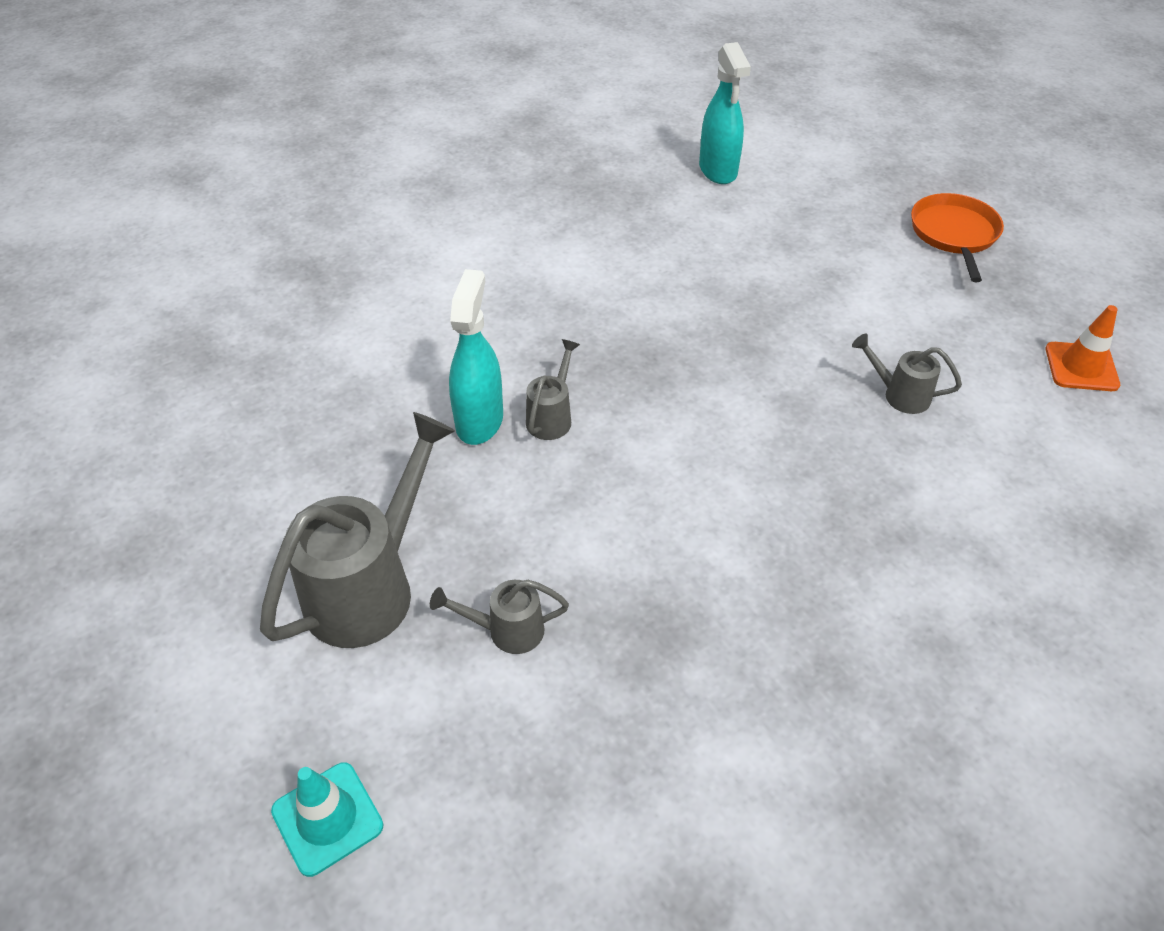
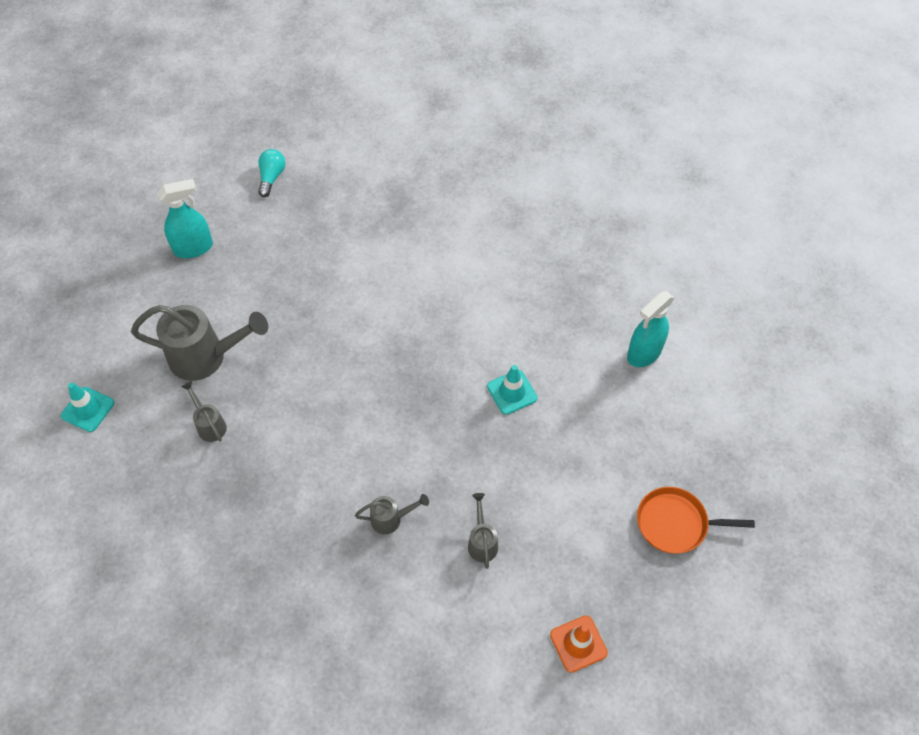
camera: 60 degrees right, 10 degrees up
turquoise spray bottle [449,269,503,445] -> turquoise spray bottle moved to [158,179,213,258]
grey watering can [526,339,580,440] -> grey watering can moved to [355,494,429,534]
orange pan [911,193,1004,282] -> orange pan turned 150 degrees counterclockwise [637,487,755,554]
none -> turquoise light bulb [258,149,286,197]
none -> turquoise traffic cone [487,365,537,415]

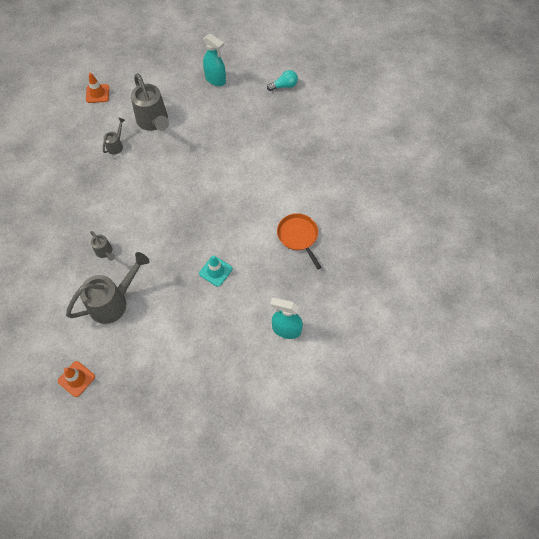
camera: 60 degrees right, 5 degrees up
turquoise traffic cone [61,383,114,432] -> orange traffic cone [86,73,109,103]
grey watering can [468,493,498,569] -> grey watering can [66,252,150,324], size x2.03
orange pan [637,487,755,554] -> orange pan moved to [277,213,321,269]

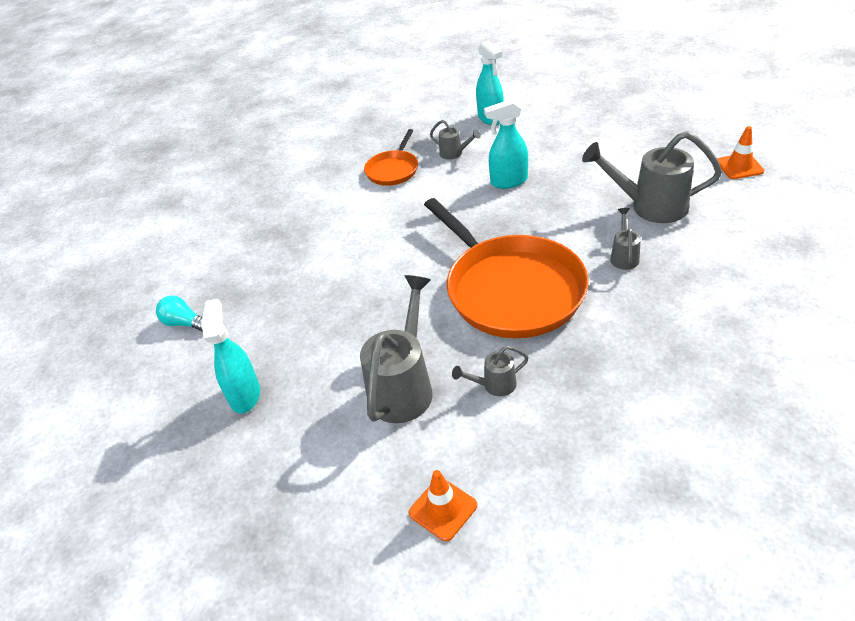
camera: 130 degrees left, 20 degrees down
turquoise traffic cone [199,255,233,287] -> turquoise spray bottle [484,99,528,189]
none -> orange pan [424,198,589,338]
none -> grey watering can [430,120,481,159]

